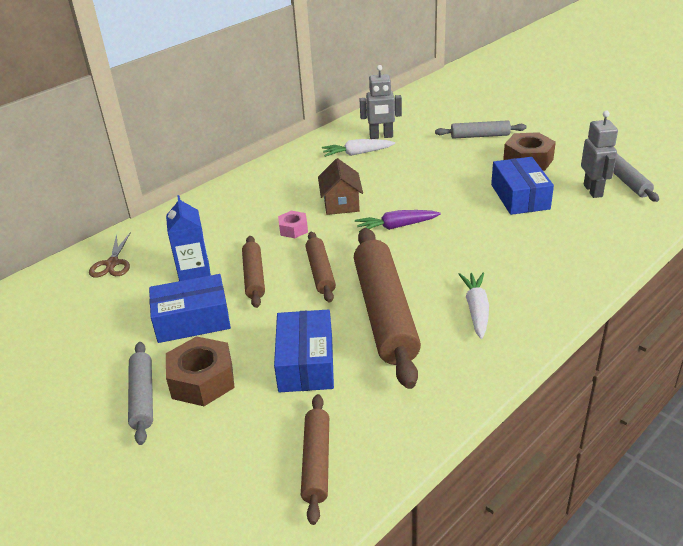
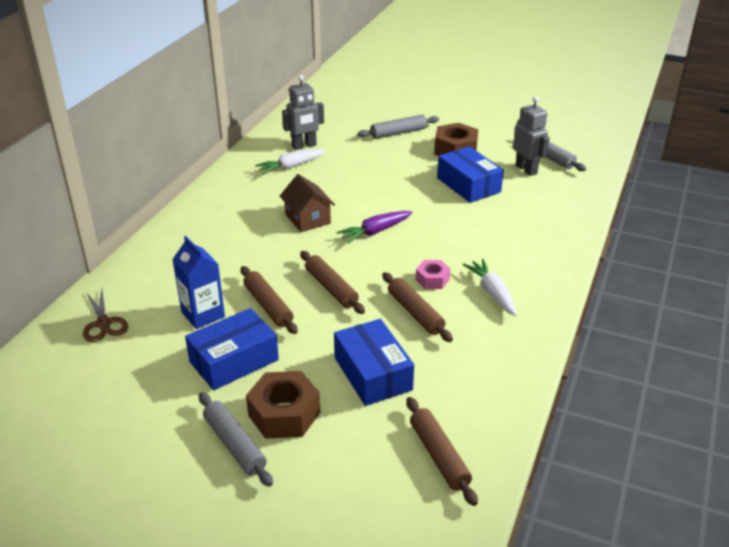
camera: 25 degrees left, 0 degrees up
pink nut [278,211,308,238] -> pink nut moved to [416,260,450,289]
brown rolling pin [354,228,421,389] -> brown rolling pin [382,272,453,342], size x0.52

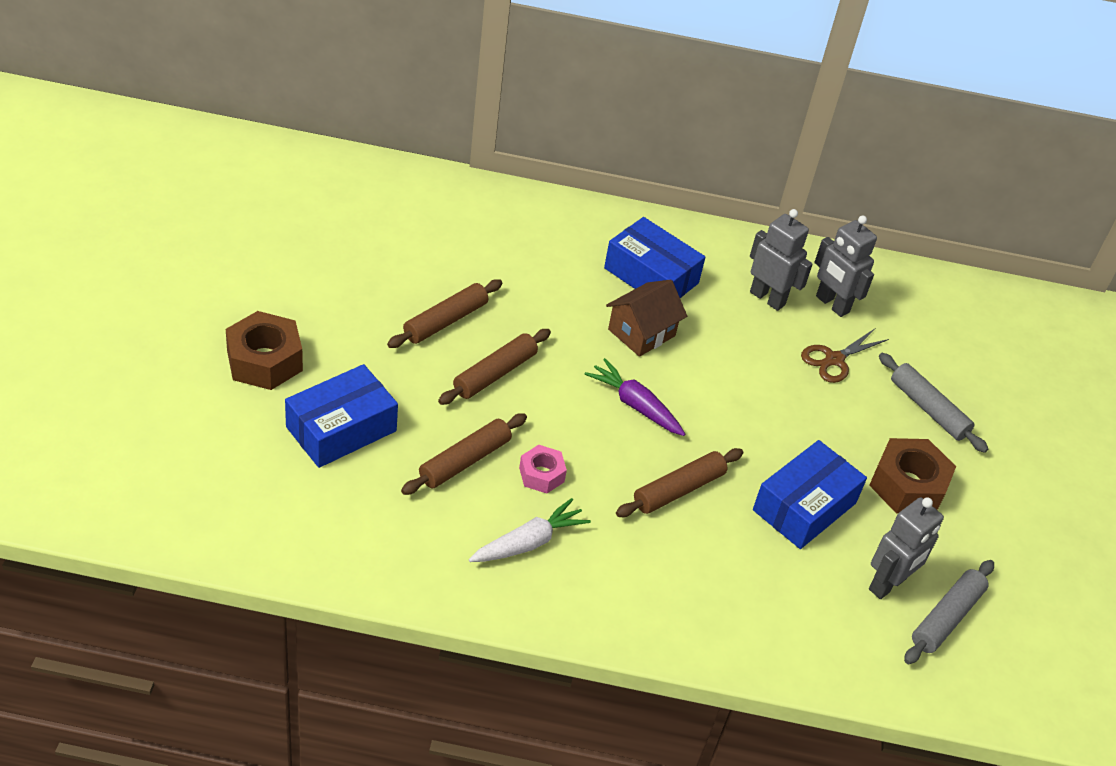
camera: 70 degrees right, 10 degrees up
brown scissors [83,289,128,342] -> brown scissors moved to [801,329,889,383]
blue carton [172,236,225,329] -> none
blue box [185,308,279,390] -> blue box moved to [604,217,705,298]
grey rolling pin [199,392,273,487] -> none
white carrot [255,149,326,175] -> grey robot [750,209,813,311]
brown rolling pin [406,397,478,506] -> brown rolling pin moved to [616,448,743,517]

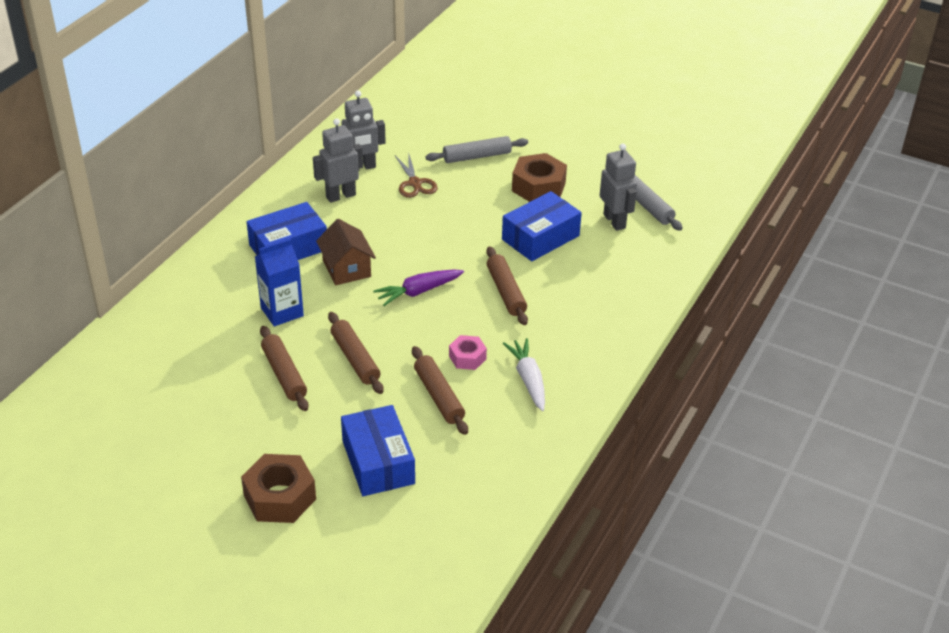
camera: 65 degrees left, 5 degrees down
blue box [753,440,867,549] -> blue box turned 75 degrees clockwise [502,191,582,261]
none -> blue carton [255,238,304,326]

